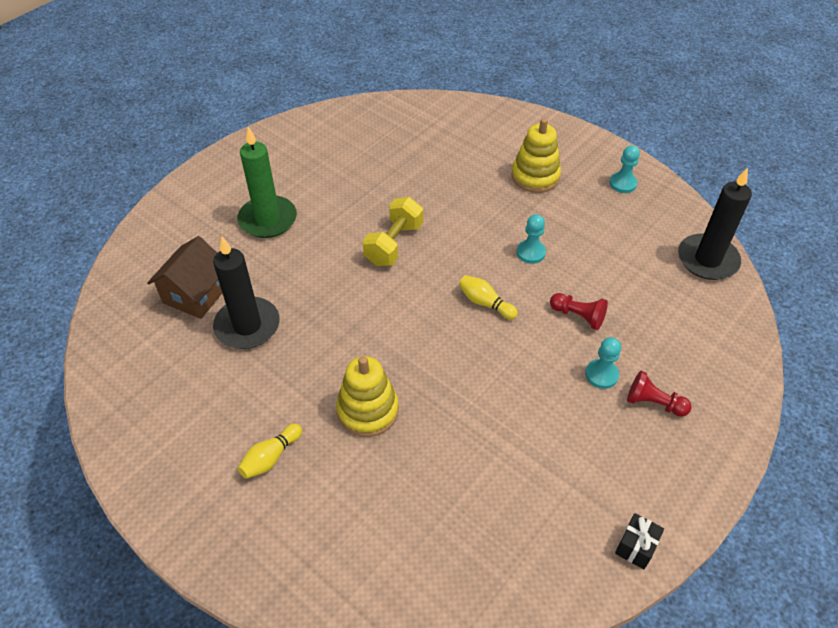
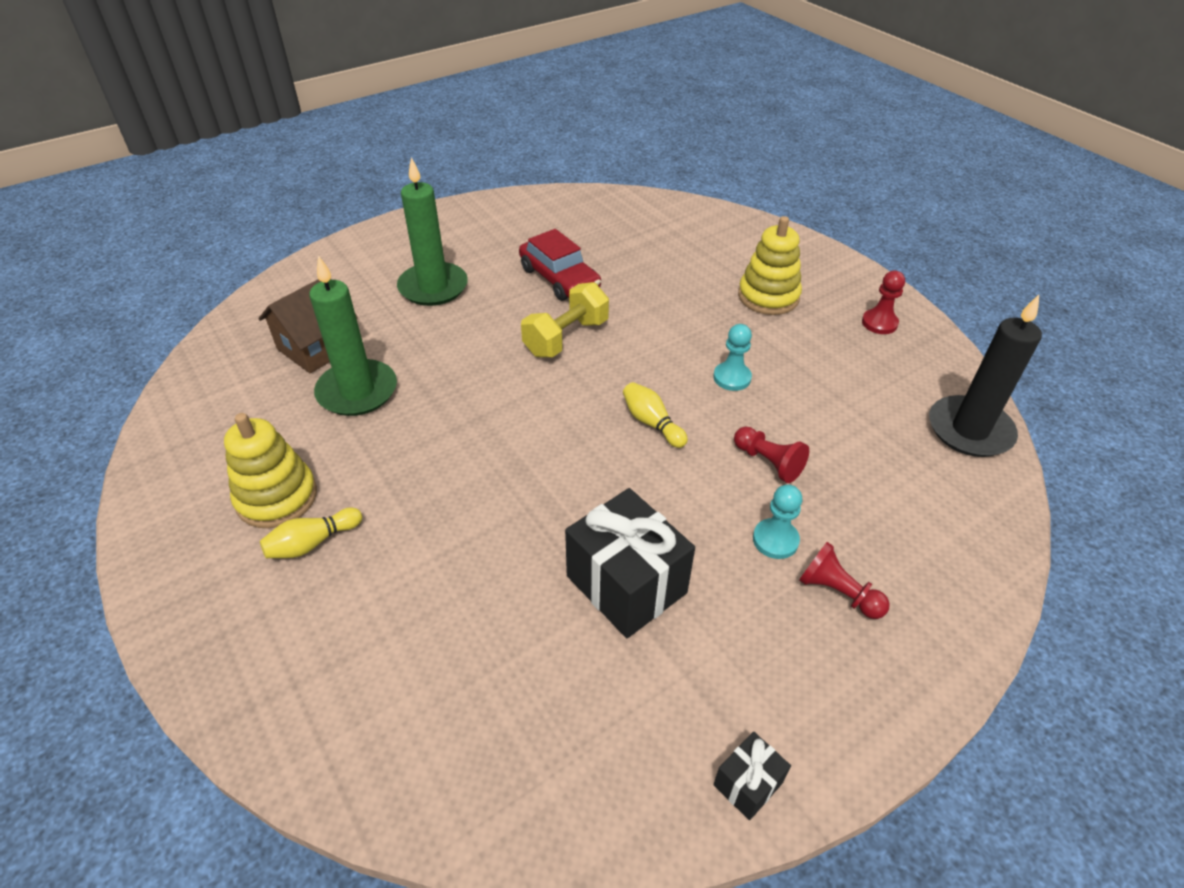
camera: 15 degrees right, 5 degrees down
black candle [213,236,280,349] -> green candle [309,255,397,416]
yellow stacking toy [336,356,399,437] -> yellow stacking toy moved to [224,413,317,528]
turquoise pawn [610,145,640,193] -> red pawn [862,271,905,334]
none -> red car [519,229,601,301]
none -> black gift [565,488,695,638]

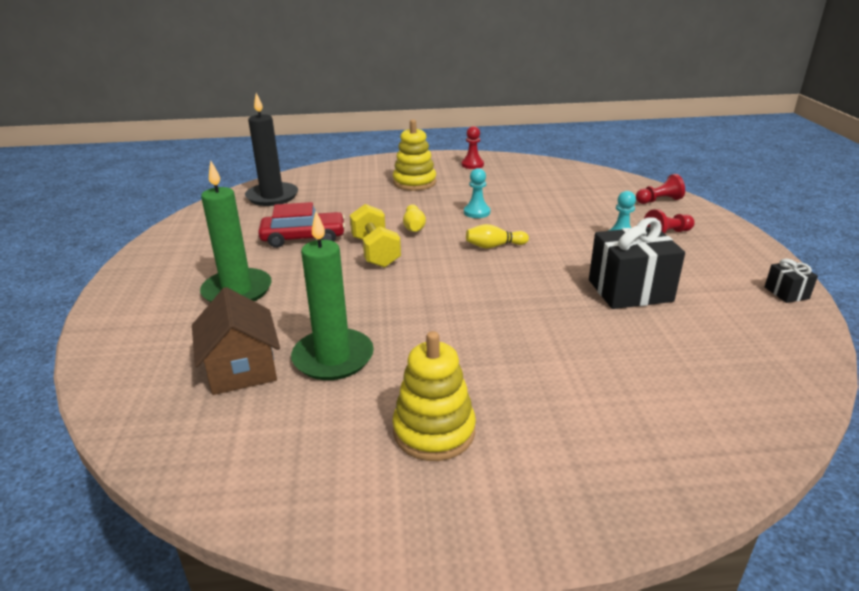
camera: 60 degrees left, 15 degrees down
yellow bowling pin [260,508,362,558] -> yellow bowling pin moved to [403,204,426,232]
red pawn [734,427,809,483] -> red pawn moved to [636,174,685,204]
black candle [929,295,1042,457] -> black candle moved to [245,93,298,206]

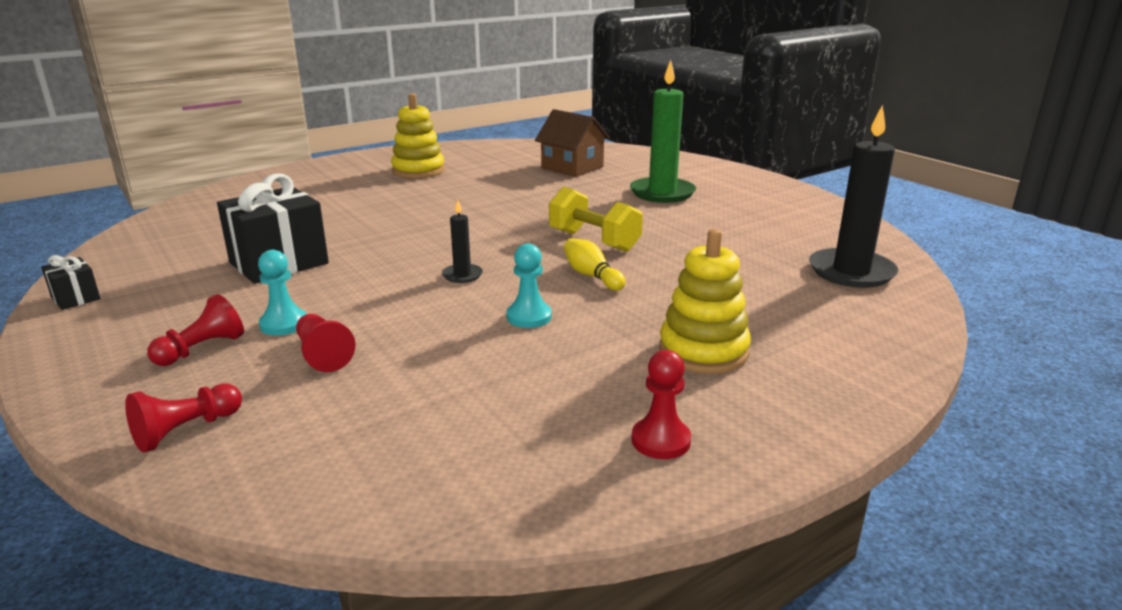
camera: 150 degrees right, 5 degrees down
red car [258,202,345,248] -> none
green candle [291,211,374,380] -> none
yellow bowling pin [466,224,529,248] -> black candle [442,200,483,283]
none -> red pawn [296,314,355,372]

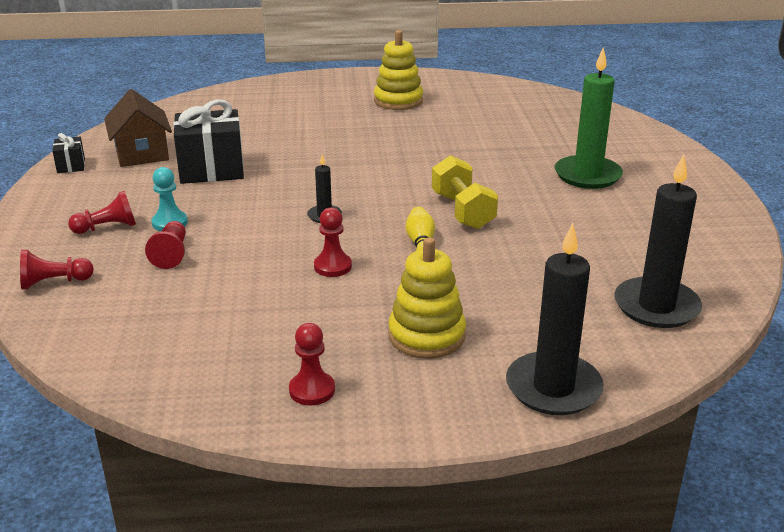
camera: 30 degrees right, 5 degrees up
turquoise pawn [506,243,552,328] -> red pawn [314,207,352,277]
brown house [535,109,610,177] -> brown house moved to [104,89,172,167]
none -> black candle [506,223,604,415]

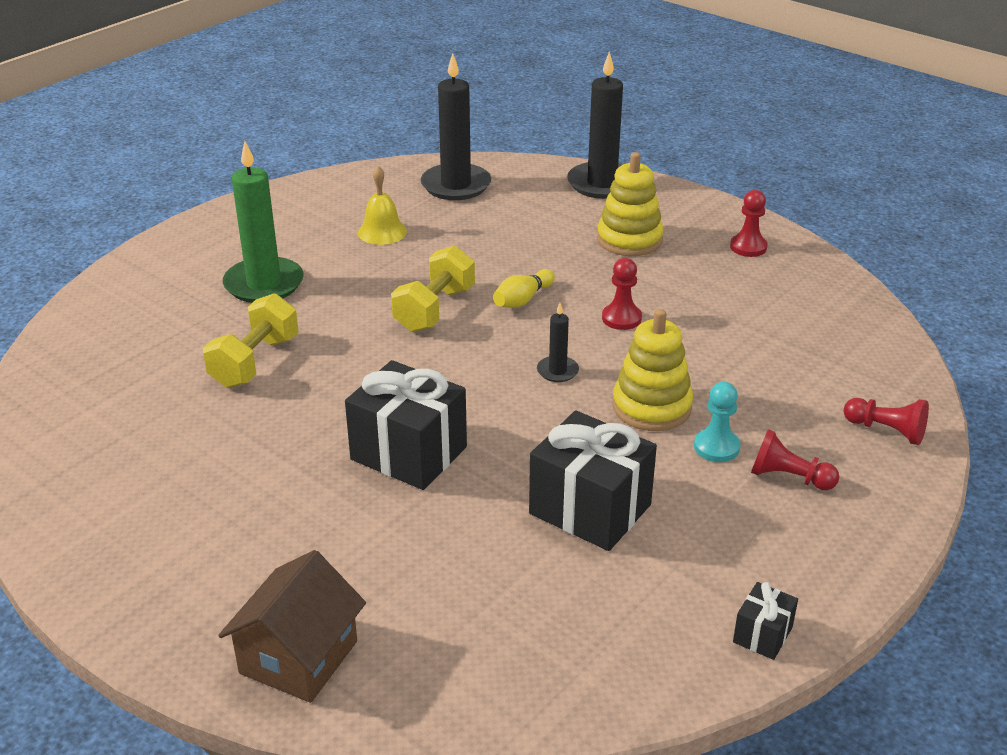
camera: 135 degrees left, 5 degrees up
brown house [104,89,172,167] -> brown house moved to [218,550,366,703]
red pawn [145,221,186,269] -> none
yellow stacking toy [374,30,423,110] -> yellow stacking toy moved to [612,309,693,431]
none -> yellow dumbbell [203,293,299,388]
none -> black gift [345,360,467,490]
none -> yellow bell [358,166,407,245]

